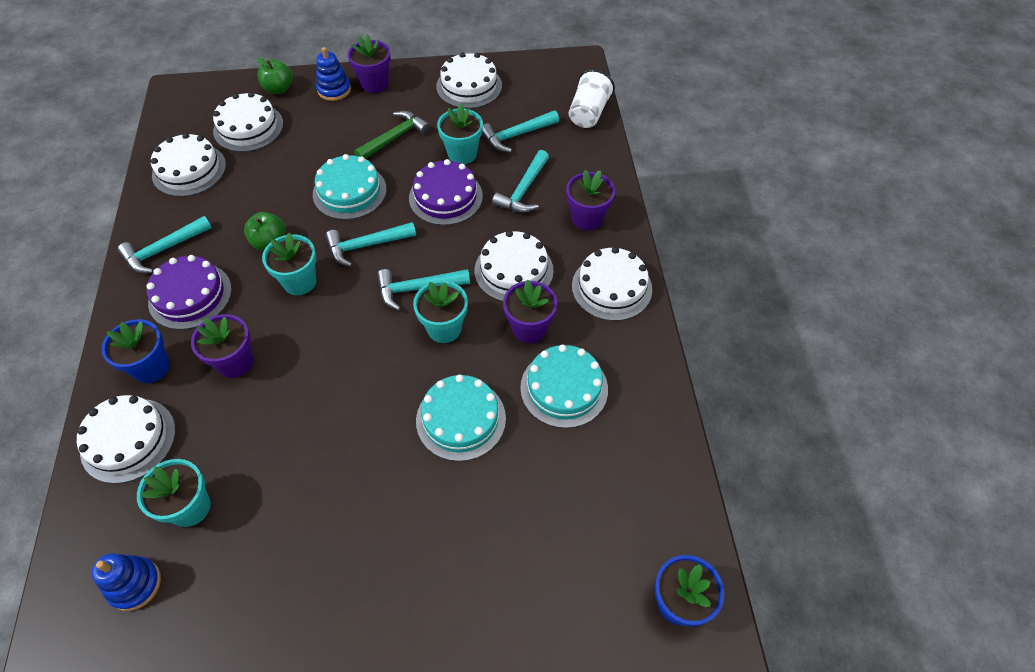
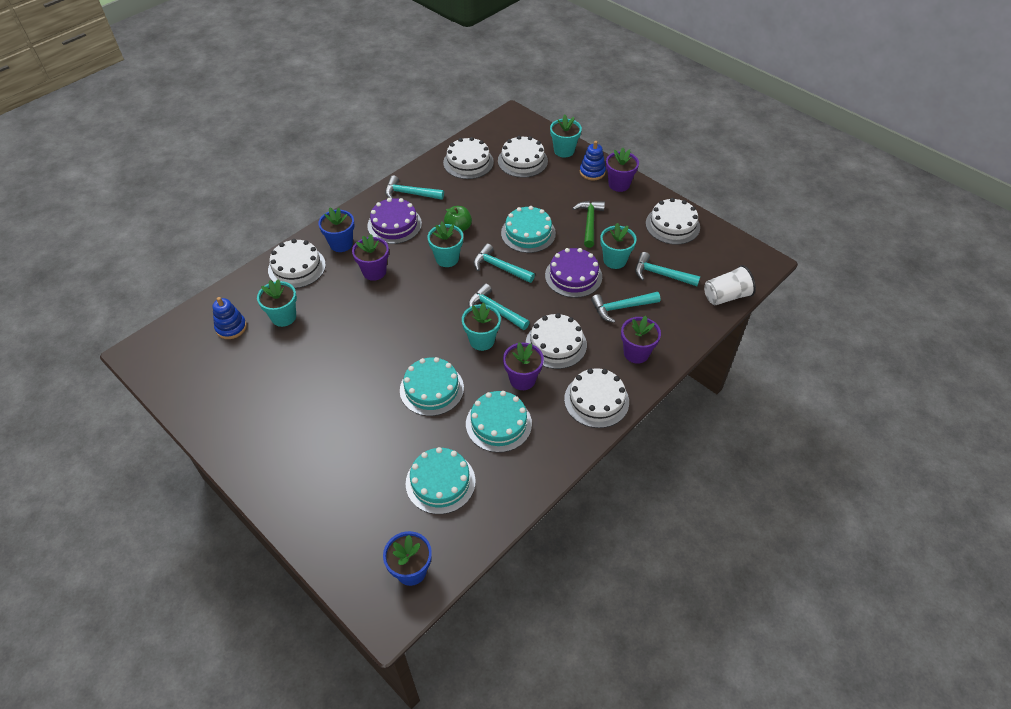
camera: 50 degrees right, 5 degrees down
green apple [256,58,293,94] -> turquoise flower pot [550,115,582,158]
green hammer [354,111,430,159] -> green hammer turned 90 degrees counterclockwise [572,201,605,248]
none -> turquoise cake [406,447,476,514]

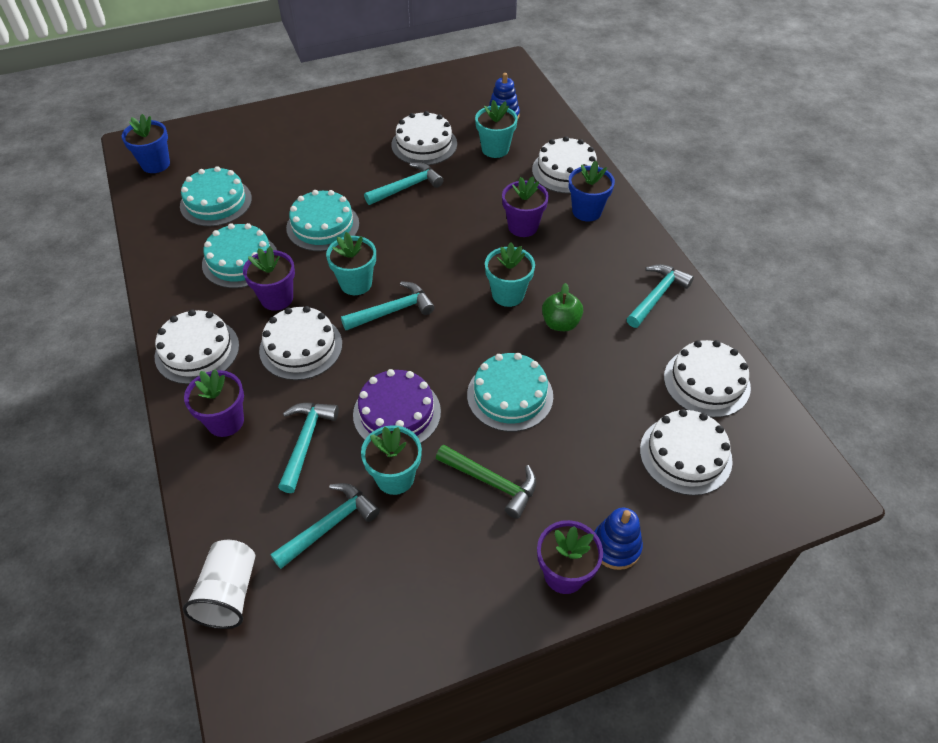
camera: 115 degrees right, 0 degrees up
purple cake [367,198,422,244] -> none
turquoise hammer [474,244,535,283] -> turquoise hammer moved to [364,162,444,205]
turquoise flower pot [550,115,582,158] -> none
white cake [646,198,700,245] -> white cake moved to [391,111,457,165]

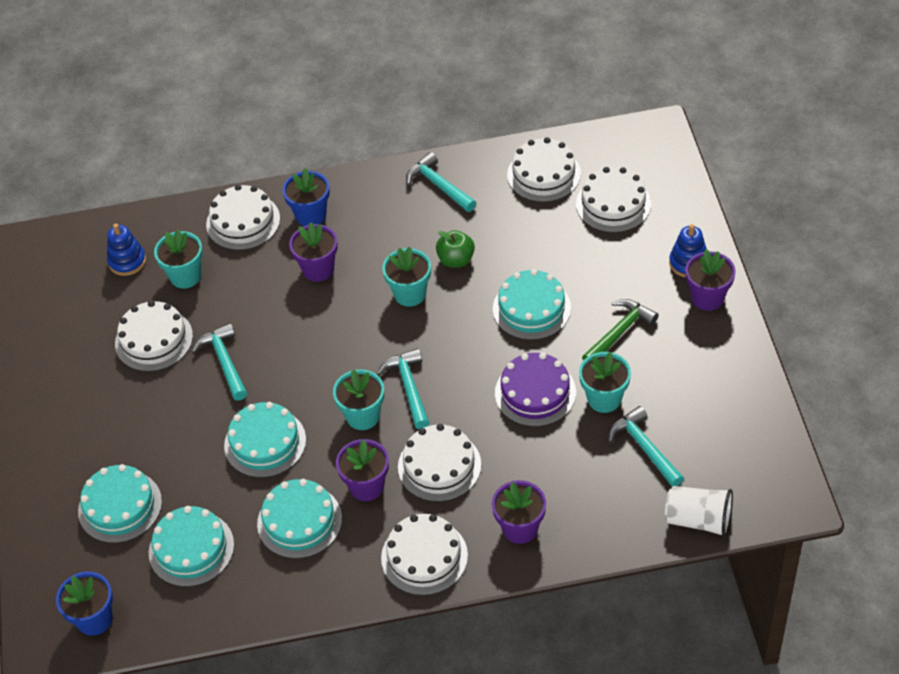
camera: 75 degrees left, 0 degrees up
turquoise hammer [278,403,339,493] -> none
none -> turquoise cake [78,464,162,543]

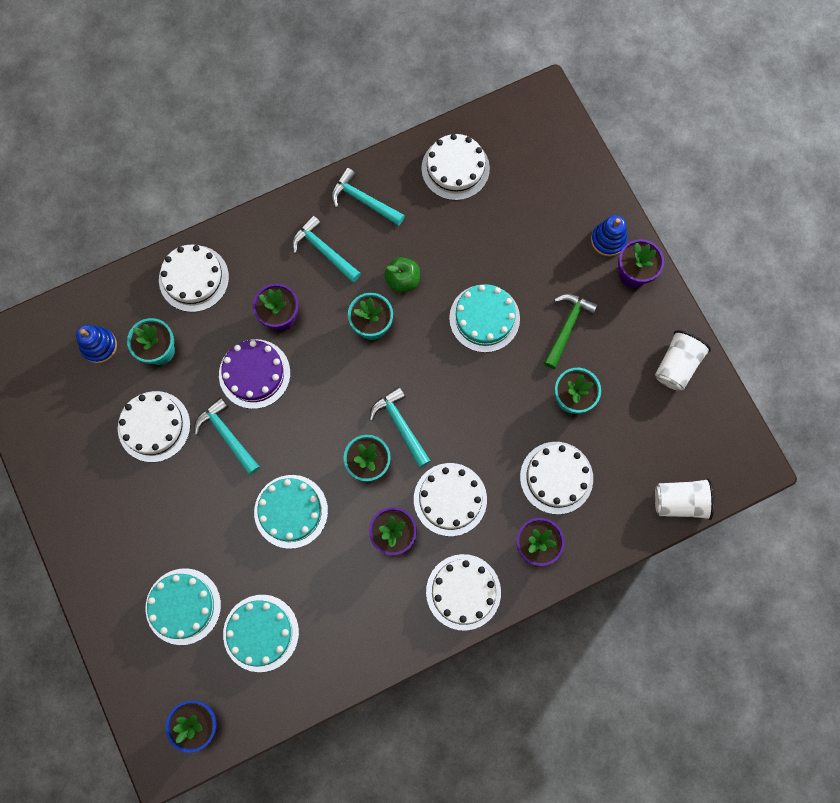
camera: 20 degrees left, 25 degrees up
turquoise cake [257,479,342,559] -> none
blue flower pot [283,168,330,226] -> none
purple cake [495,353,576,427] -> purple cake moved to [219,339,290,409]
white cake [576,167,651,233] -> white cake moved to [520,442,593,514]
turquoise hammer [608,406,684,486] -> turquoise hammer moved to [292,215,361,283]
none -> white cup [655,330,711,391]

